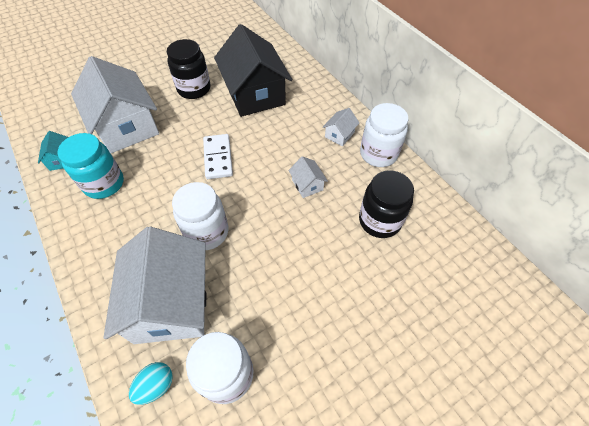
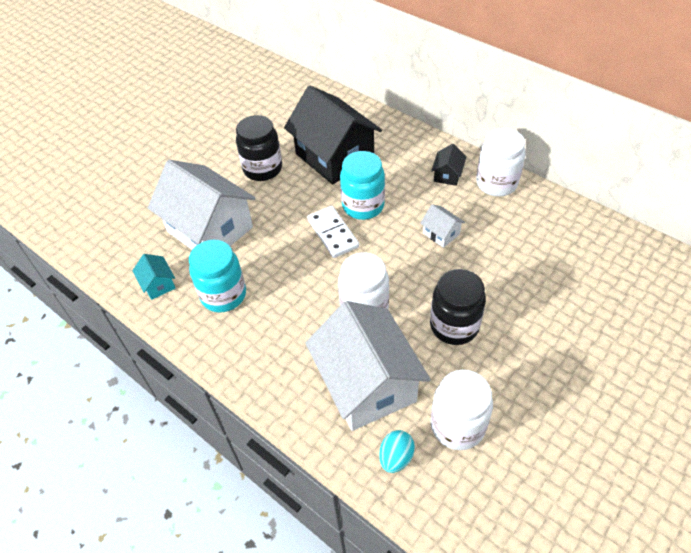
camera: 15 degrees left, 5 degrees down
white house [323,108,359,146] -> black house [431,144,466,186]
black jar [359,171,414,238] -> black jar moved to [430,269,486,345]
none -> turquoise jar [340,151,385,220]

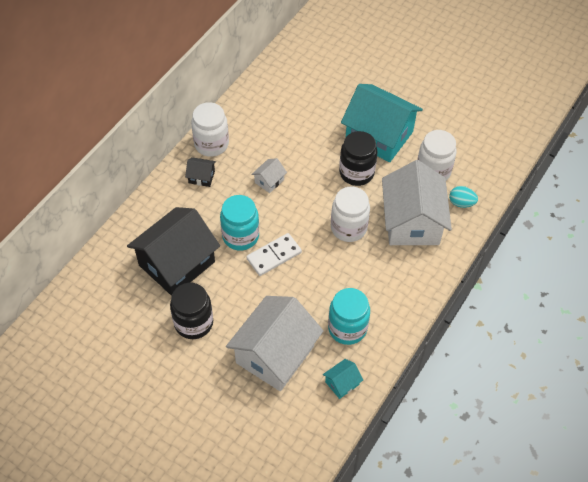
camera: 100 degrees left, 5 degrees up
white house [305,301,431,431] -> white house turned 60 degrees counterclockwise [382,160,452,245]
none -> turquoise house [341,84,423,162]

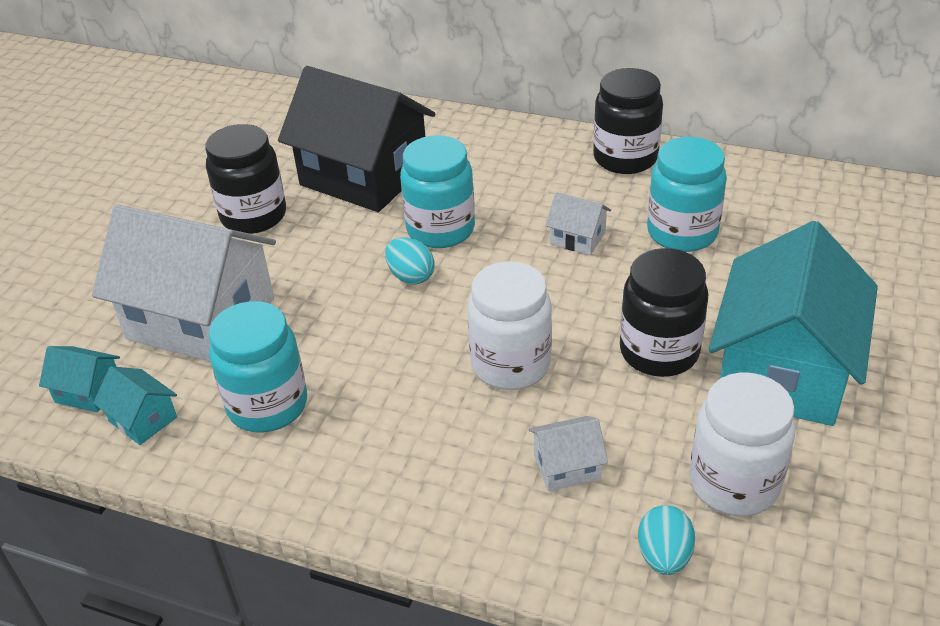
camera: 80 degrees right, 15 degrees down
black house [185,157,216,187] -> none
white jar [191,102,229,157] -> black jar [593,68,663,174]
white domino [246,233,302,276] -> turquoise egg [385,237,435,285]
white house [382,160,452,245] -> white house [528,416,608,491], size x0.42
none -> turquoise house [39,346,120,413]
none -> turquoise jar [647,137,727,252]

